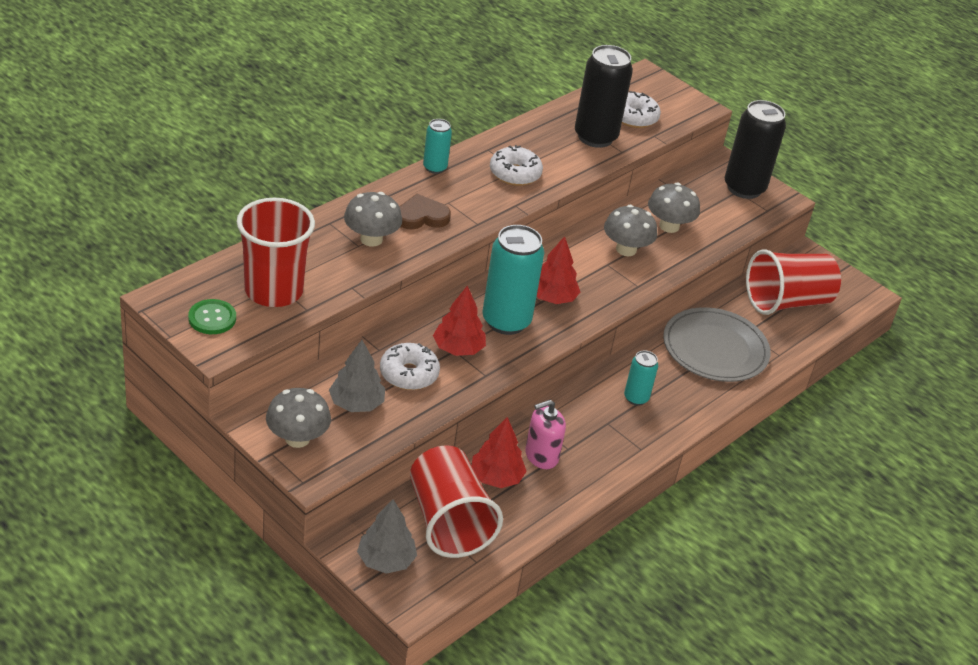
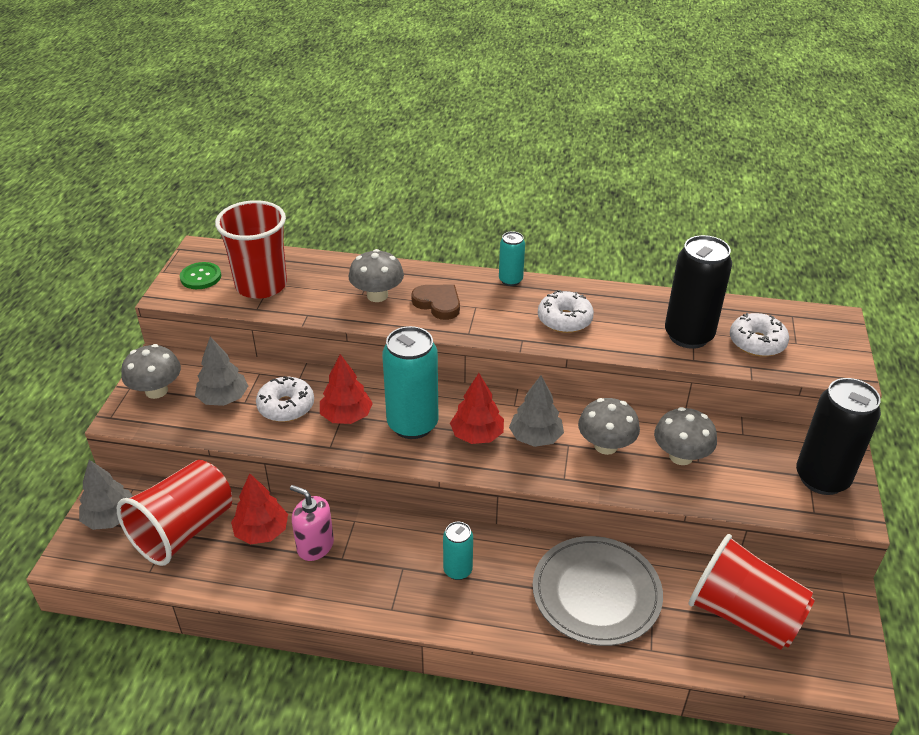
camera: 60 degrees right, 0 degrees up
none -> grey tree [509,376,564,447]

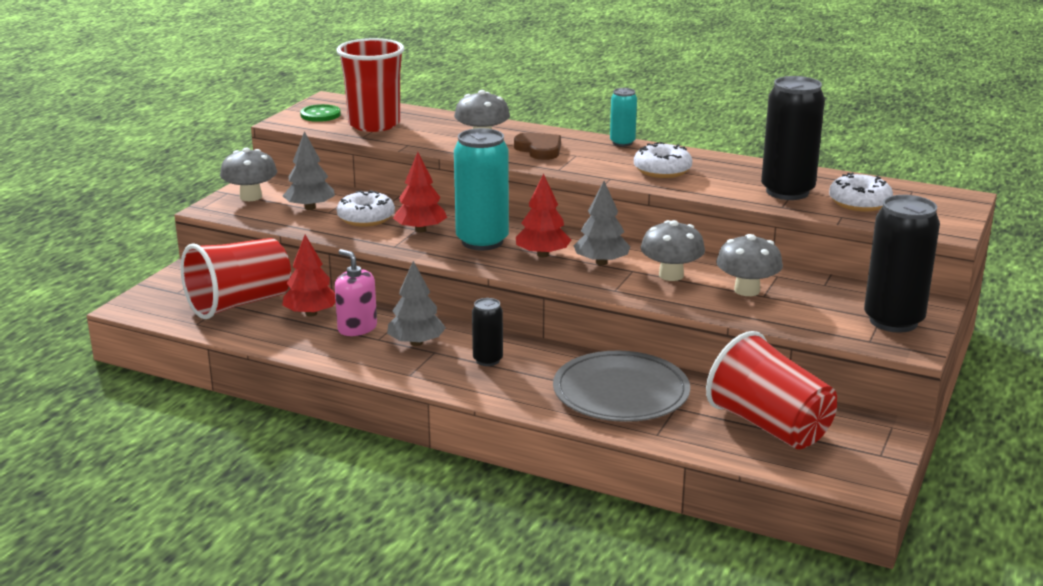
camera: 15 degrees right, 15 degrees down
grey tree [79,460,133,530] -> grey tree moved to [387,261,446,346]
turquoise can [443,522,473,580] -> black can [472,298,503,366]

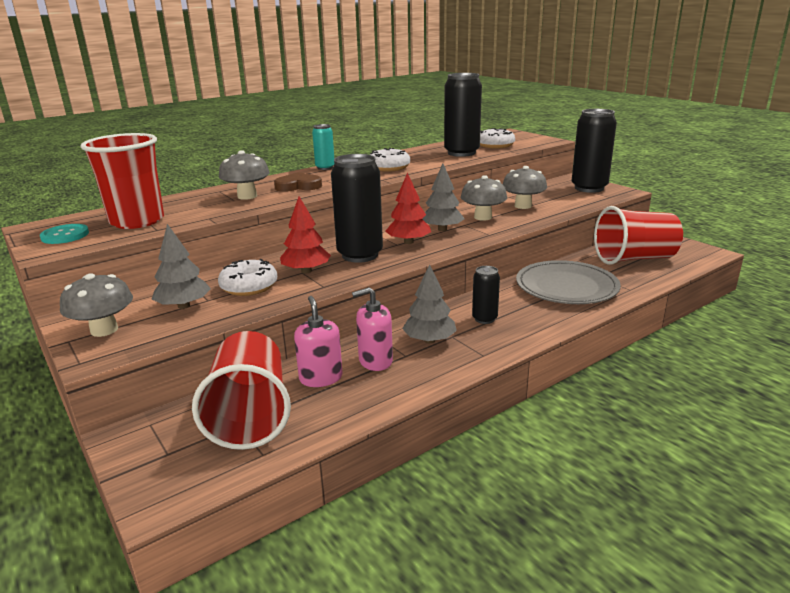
camera: 60 degrees left, 0 degrees up
red tree [282,235,336,317] -> pink soap dispenser [294,296,343,387]
green button [300,104,341,122] -> turquoise button [40,224,89,244]
turquoise can [454,128,509,250] -> black can [331,154,383,263]

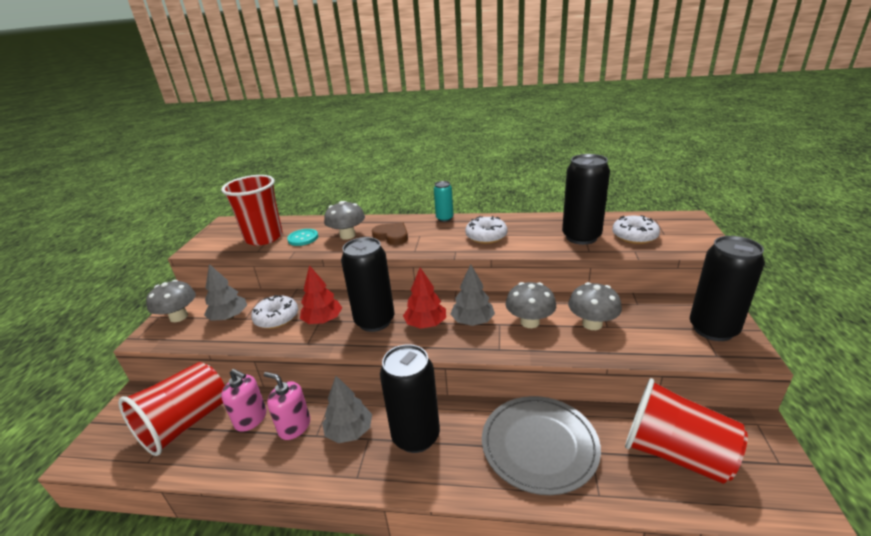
camera: 45 degrees right, 5 degrees up
turquoise button [40,224,89,244] -> turquoise button moved to [287,229,318,246]
pink soap dispenser [294,296,343,387] -> pink soap dispenser turned 90 degrees clockwise [221,369,266,432]
black can [472,266,500,324] -> black can [380,344,440,453], size x1.92

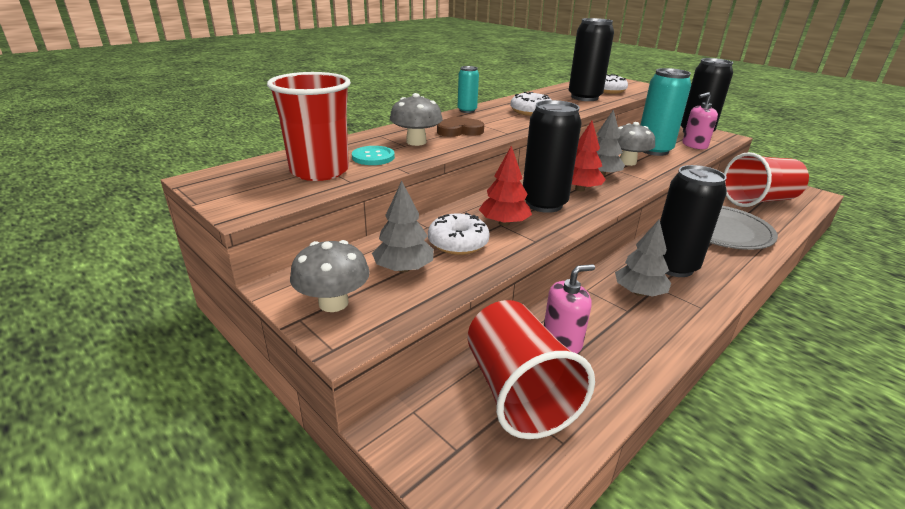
camera: 55 degrees left, 0 degrees up
pink soap dispenser [264,372,310,440] -> pink soap dispenser moved to [683,92,718,149]
grey mushroom [568,282,622,330] -> turquoise can [640,68,691,156]

